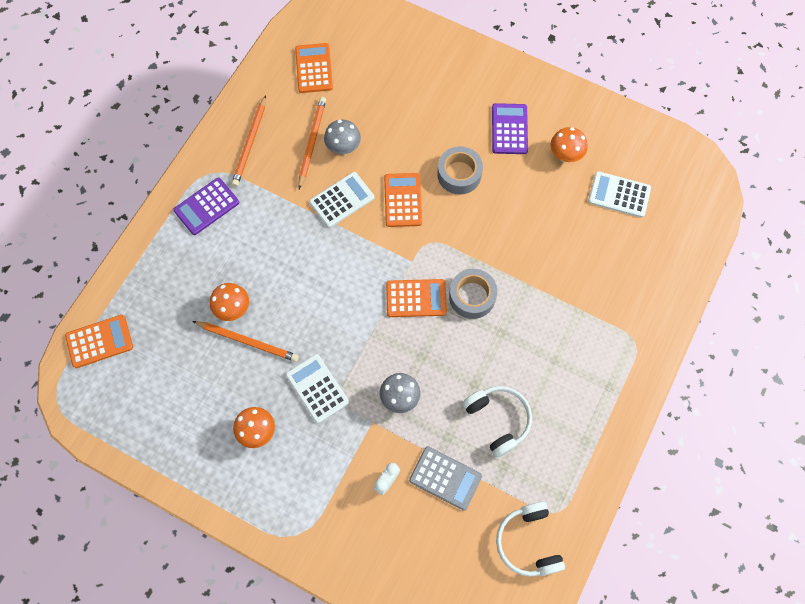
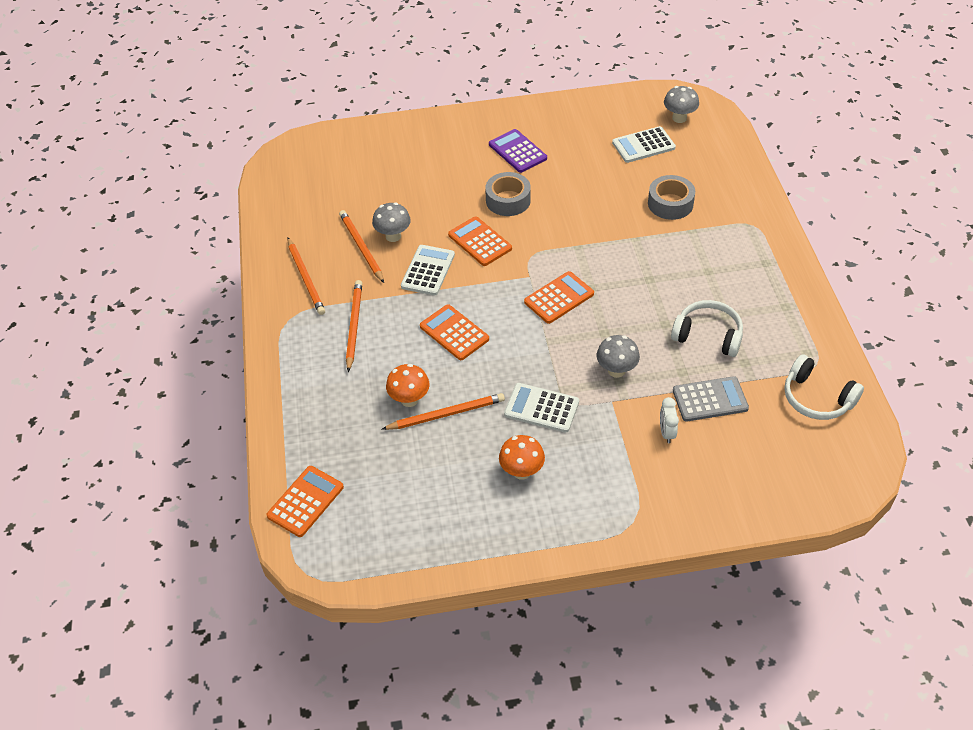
camera: 35 degrees left, 20 degrees down
purple calculator [173,178,239,235] -> none
orange calculator [295,43,333,93] -> orange calculator moved to [420,304,489,360]
grey tape [449,269,497,319] -> grey tape moved to [648,175,695,220]
orange mushroom [551,127,587,162] -> none
none -> orange pencil [346,280,362,372]
none -> grey mushroom [664,86,699,123]

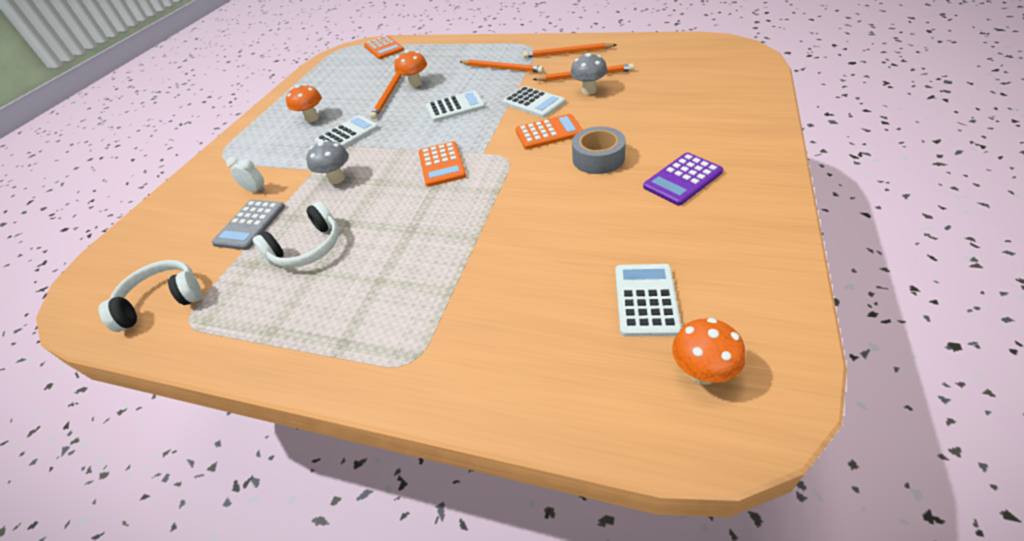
camera: 120 degrees right, 5 degrees down
orange calculator [420,304,489,360] -> white calculator [426,90,485,122]
purple calculator [489,129,547,173] -> purple calculator turned 150 degrees clockwise [643,153,723,206]
grey tape [648,175,695,220] -> none
grey mushroom [664,86,699,123] -> orange mushroom [672,318,746,385]

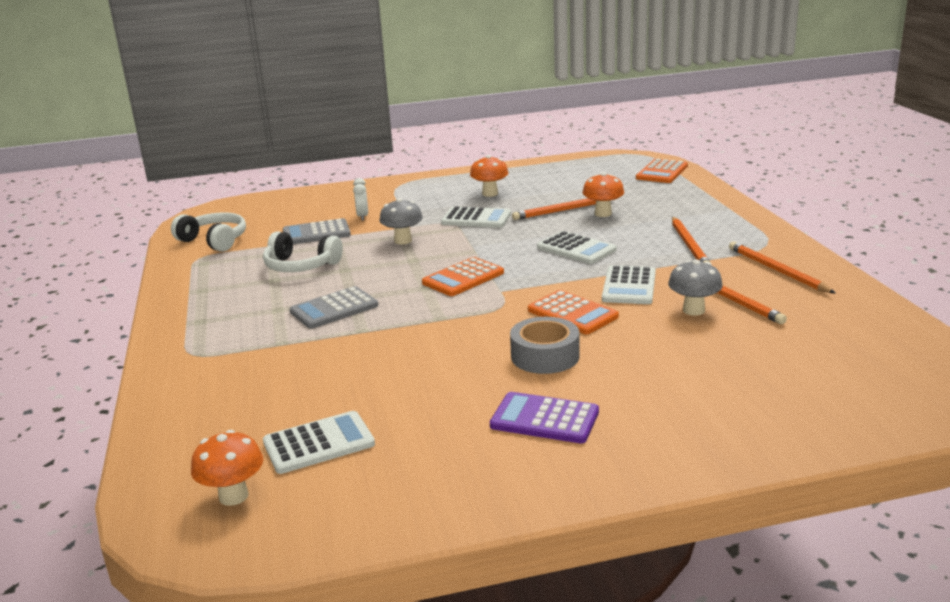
camera: 55 degrees right, 20 degrees down
none -> grey calculator [289,286,378,329]

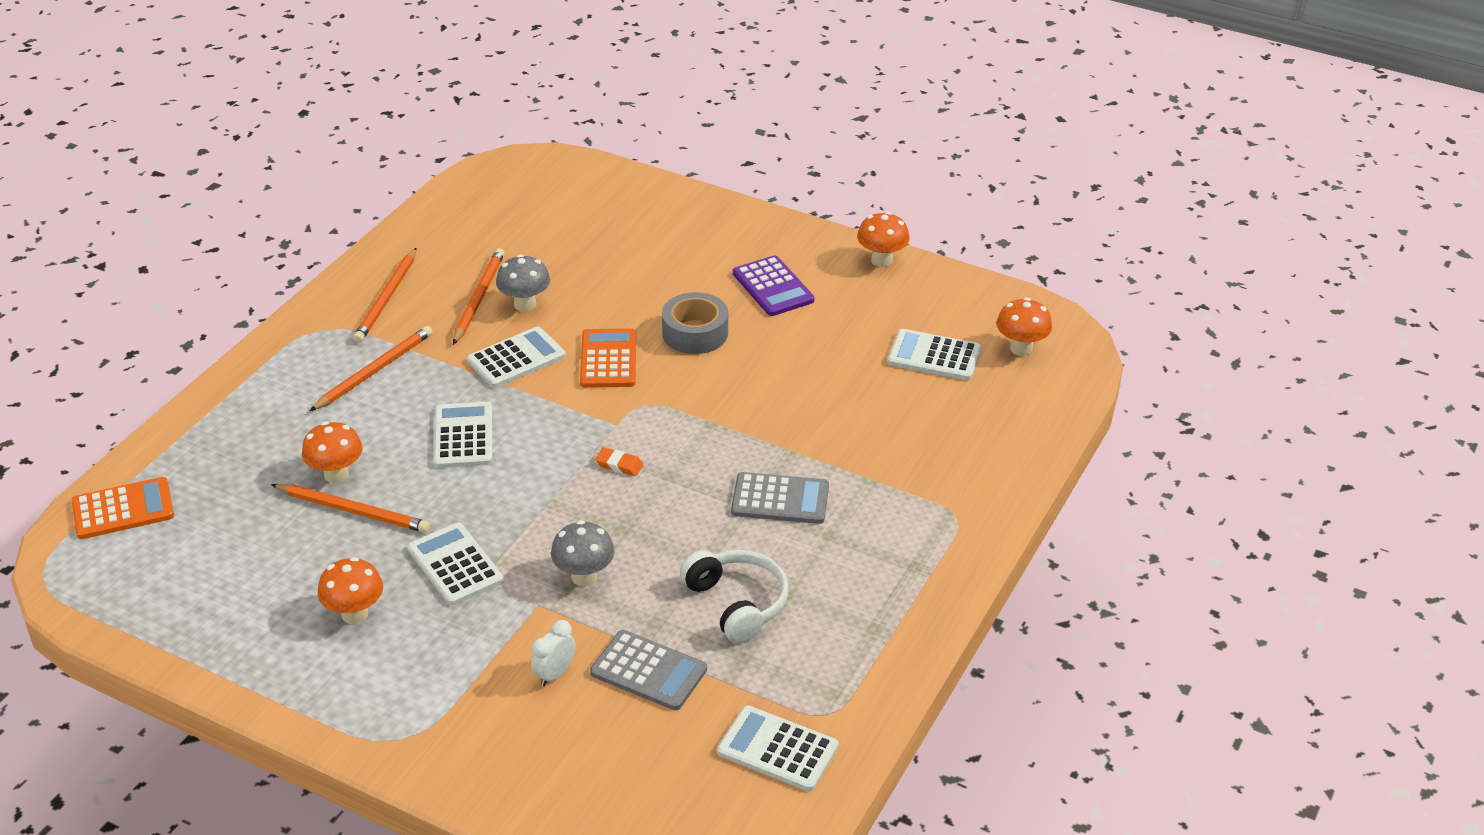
camera: 140 degrees left, 15 degrees up
white headphones [171,212,246,252] -> white calculator [717,705,839,791]
orange calculator [422,257,504,296] -> orange eraser [595,448,643,476]
none -> orange mushroom [857,212,910,267]

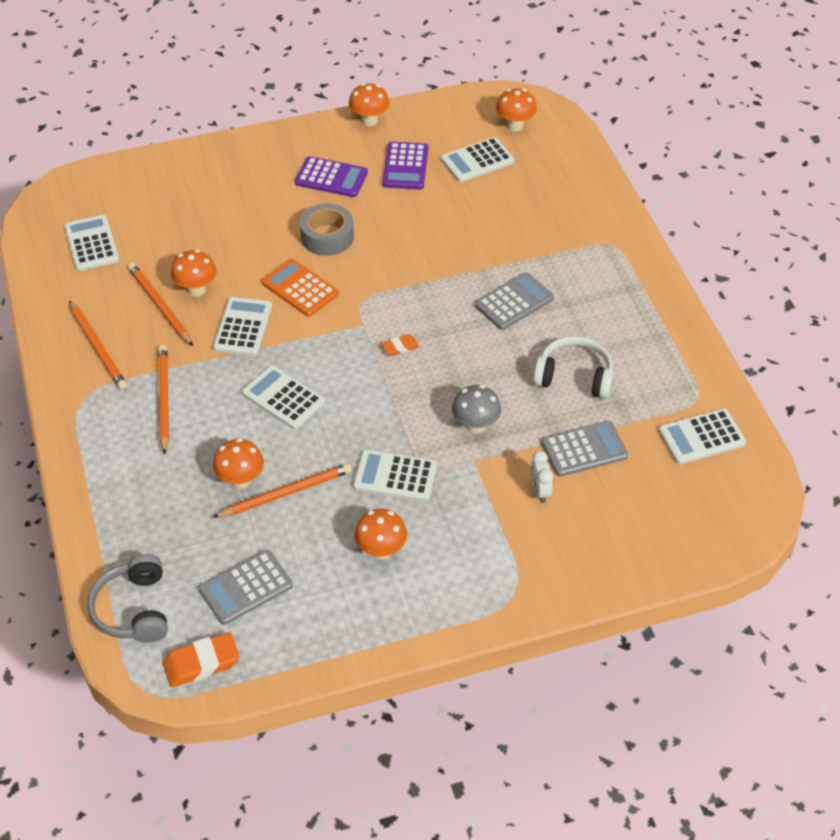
camera: 45 degrees left, 10 degrees up
orange calculator [72,477,174,539] -> grey headphones [88,554,168,643]
grey mushroom [496,254,550,312] -> orange mushroom [171,250,217,296]
none -> white calculator [64,215,119,271]
none -> orange eraser [163,632,240,687]
none -> grey calculator [199,550,293,625]
none -> purple calculator [382,142,428,189]

